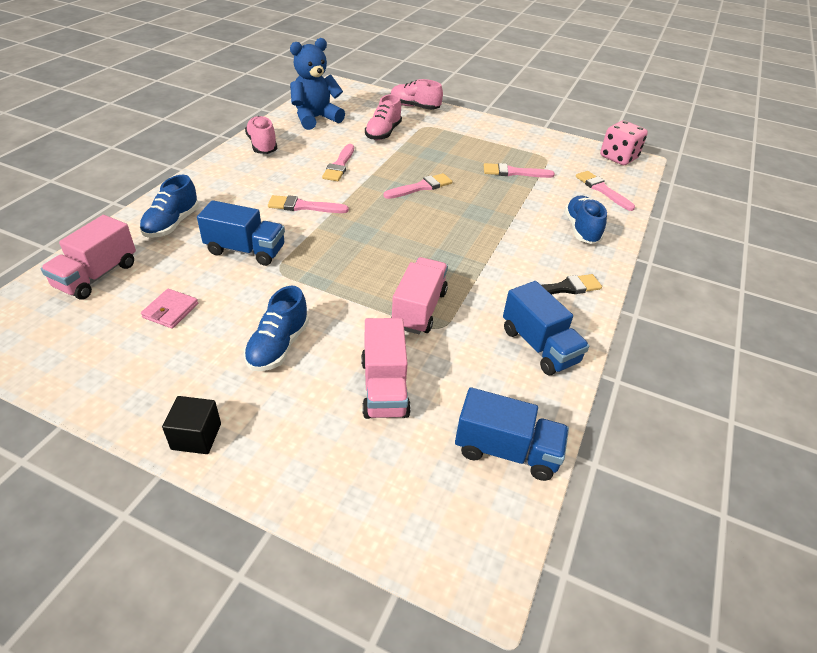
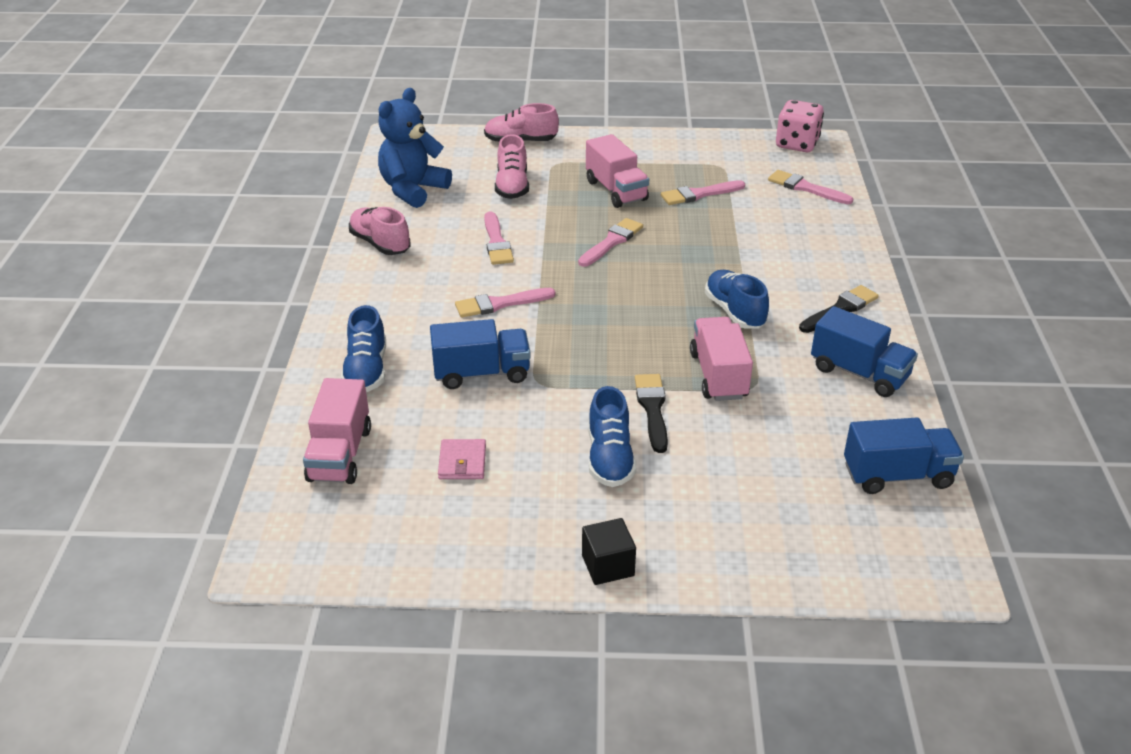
camera: 20 degrees left, 5 degrees down
pink truck [361,318,411,419] -> pink truck moved to [586,134,649,208]
blue shoe [564,196,607,244] -> blue shoe moved to [705,270,769,329]
none -> black brush [635,374,668,453]

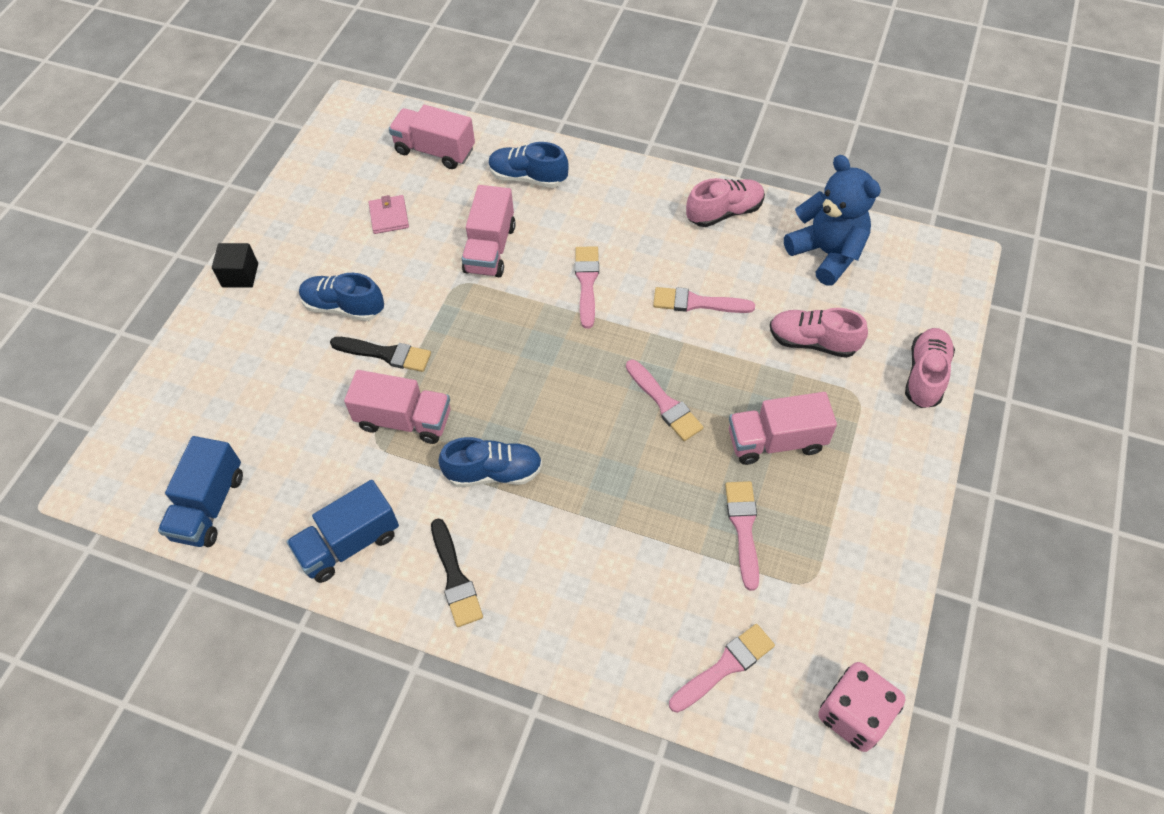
camera: 110 degrees right, 20 degrees up
blue truck [430,319,531,389] -> pink truck [461,185,516,277]
pink wallet [438,439,486,479] -> pink wallet turned 60 degrees clockwise [369,195,409,234]

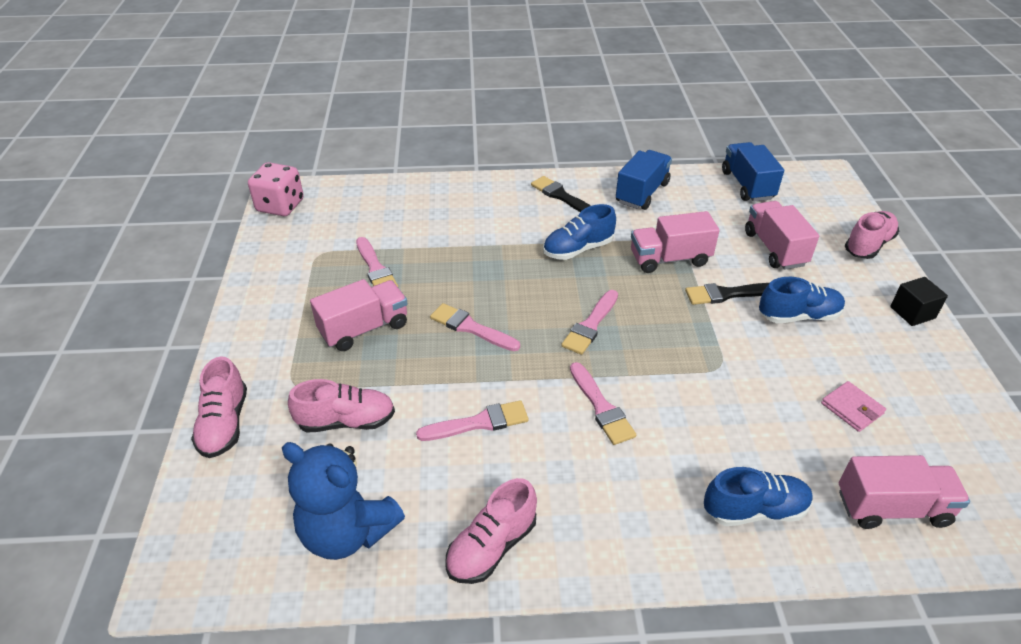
camera: 155 degrees right, 15 degrees down
pink truck [461,185,516,277] -> pink truck moved to [745,201,819,270]
pink brush [669,624,775,713] -> pink brush moved to [561,290,618,355]
none -> pink shoe [845,211,899,259]

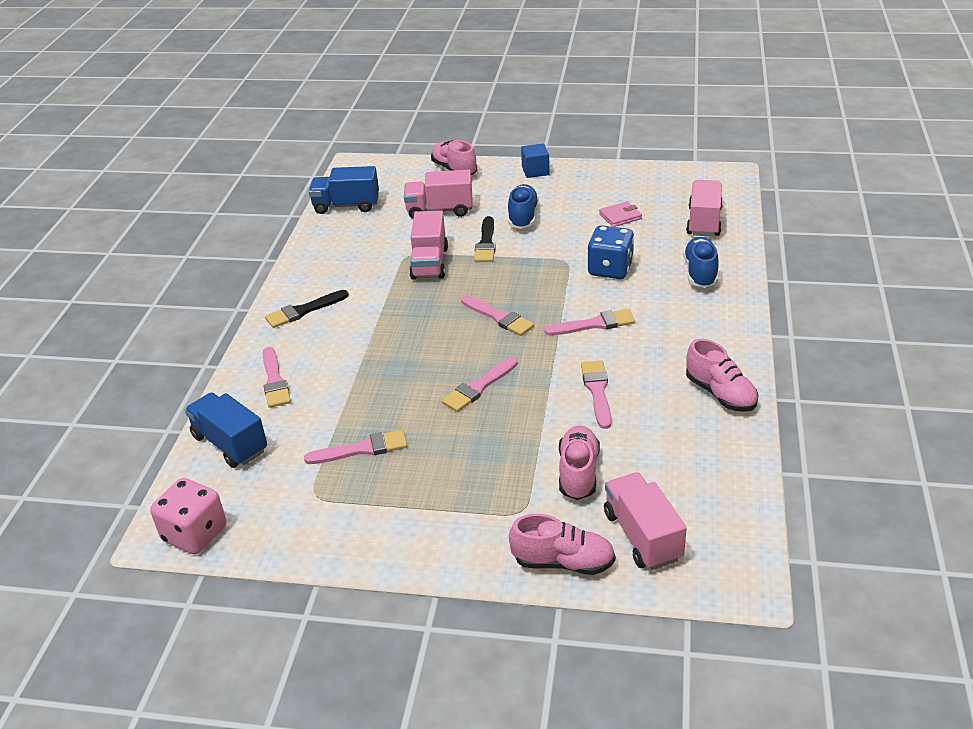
camera: 75 degrees left, 5 degrees down
blue teddy bear [282,442,405,560] -> none
pink truck [310,279,408,351] -> pink truck moved to [604,472,687,570]
blue shoe [543,204,616,260] -> none
blue truck [616,150,672,210] -> blue truck moved to [185,392,267,468]
black cube [890,277,948,326] -> blue cube [521,143,550,178]
none -> pink brush [263,347,291,408]
none -> blue dice [587,225,634,279]

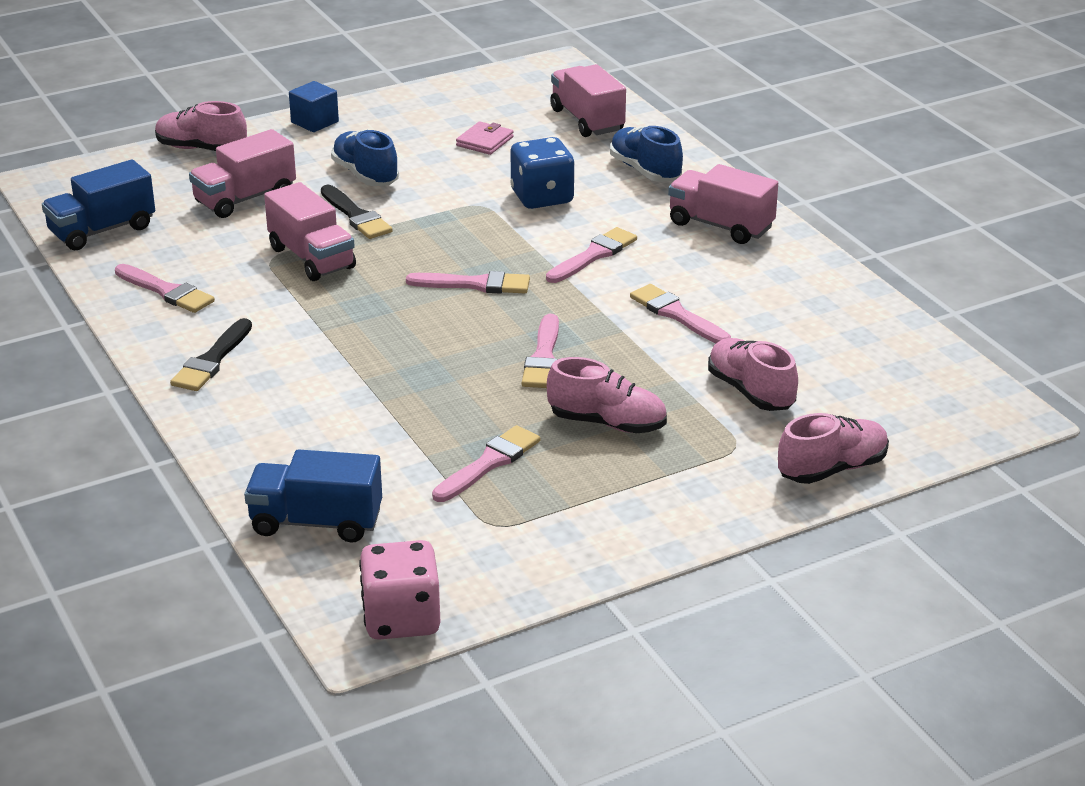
camera: 40 degrees left, 5 degrees down
pink brush [263,347,291,408] -> pink brush moved to [115,264,215,313]
pink truck [604,472,687,570] -> pink truck moved to [668,164,778,244]
pink shoe [686,339,758,412] -> pink shoe moved to [547,357,667,433]

